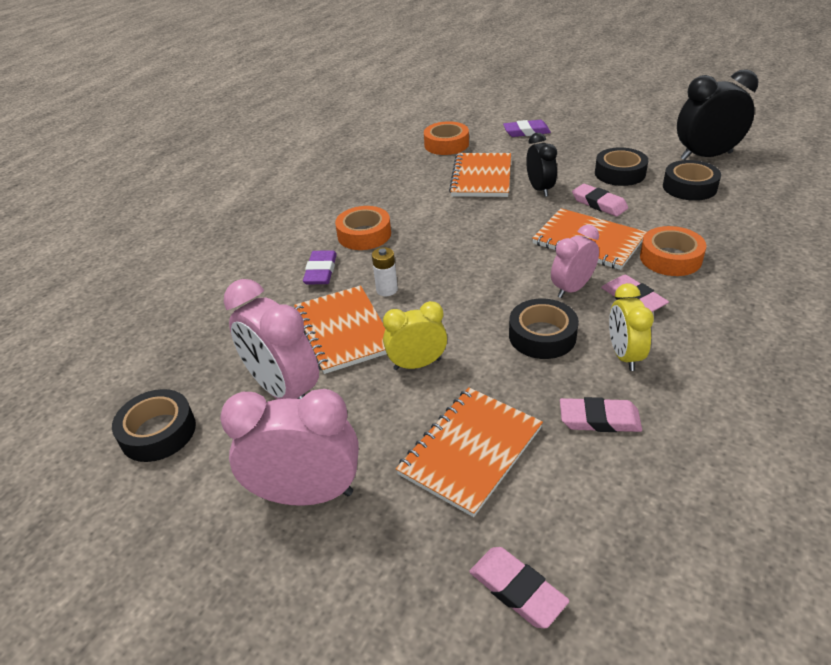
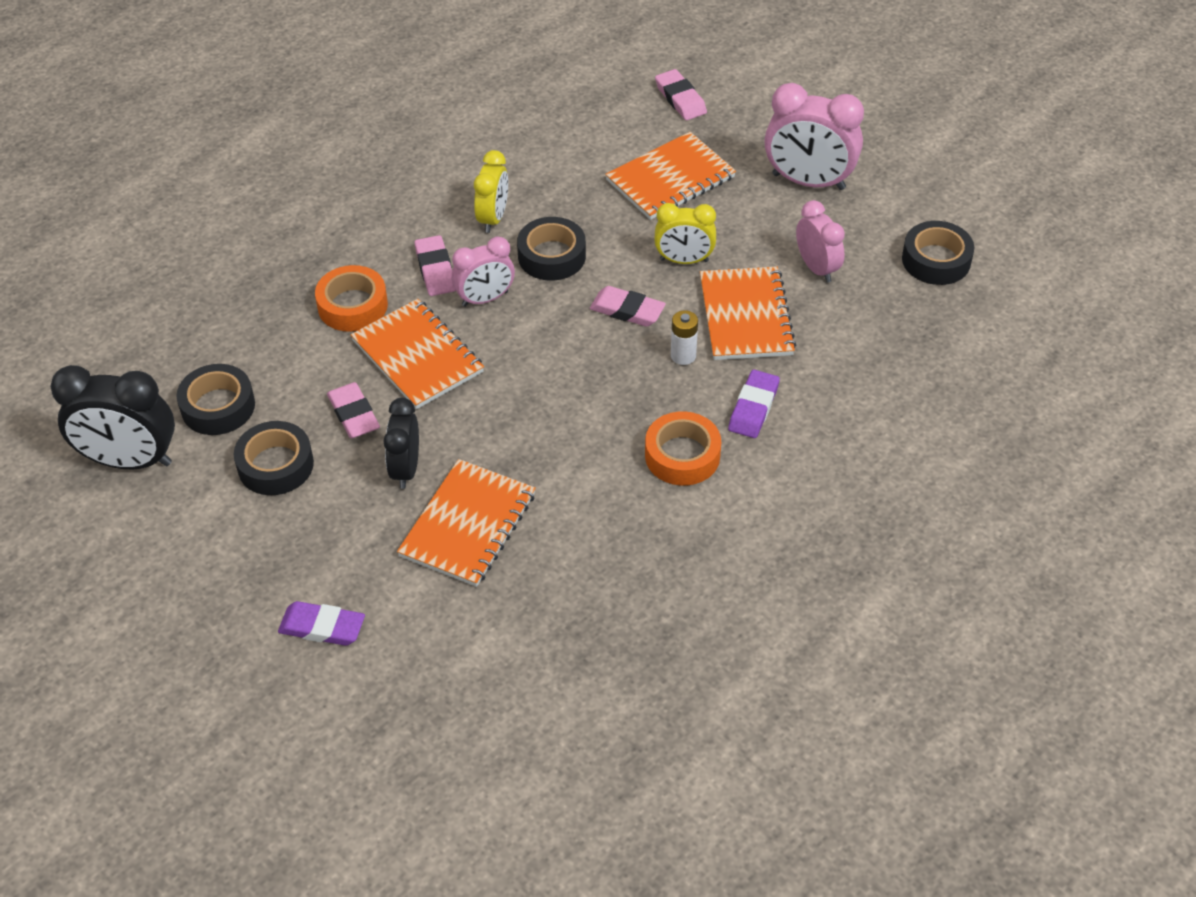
camera: 165 degrees left, 10 degrees up
pink clock [224,279,319,399] -> pink clock [796,200,845,283], size x0.62
orange tape [424,121,469,155] -> none
pink eraser [560,397,642,432] -> pink eraser moved to [590,286,666,327]

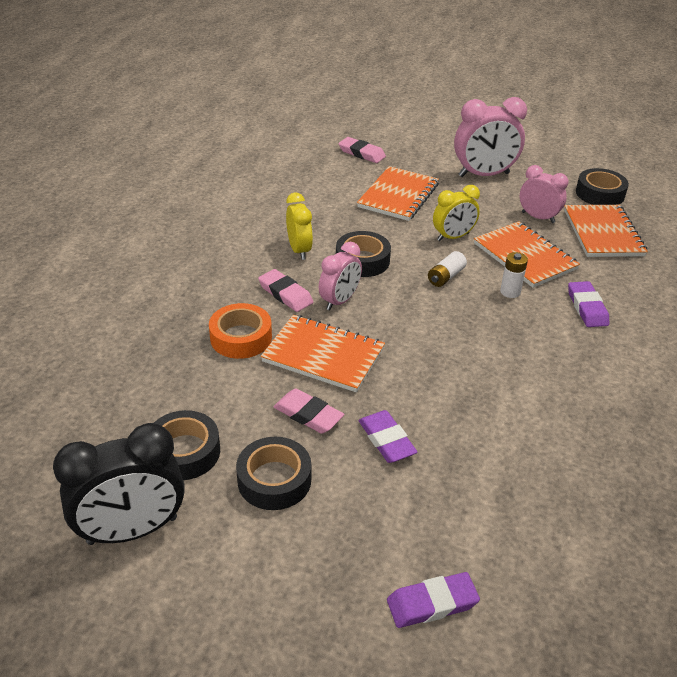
camera: 30 degrees left, 10 degrees down
black clock [383,398,419,489] -> purple eraser [358,410,418,463]
orange notebook [397,459,536,587] -> orange notebook moved to [564,205,648,257]
pink eraser [590,286,666,327] -> white battery [428,251,467,287]
orange tape [645,411,721,486] -> none

